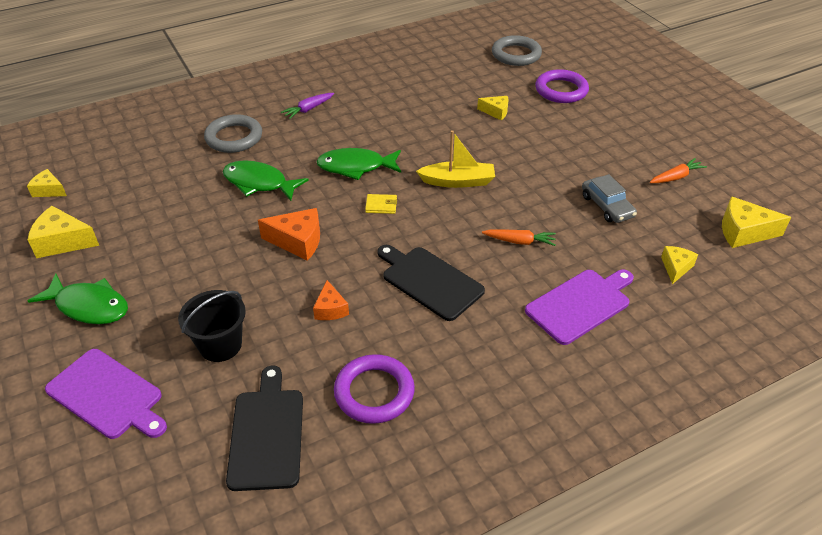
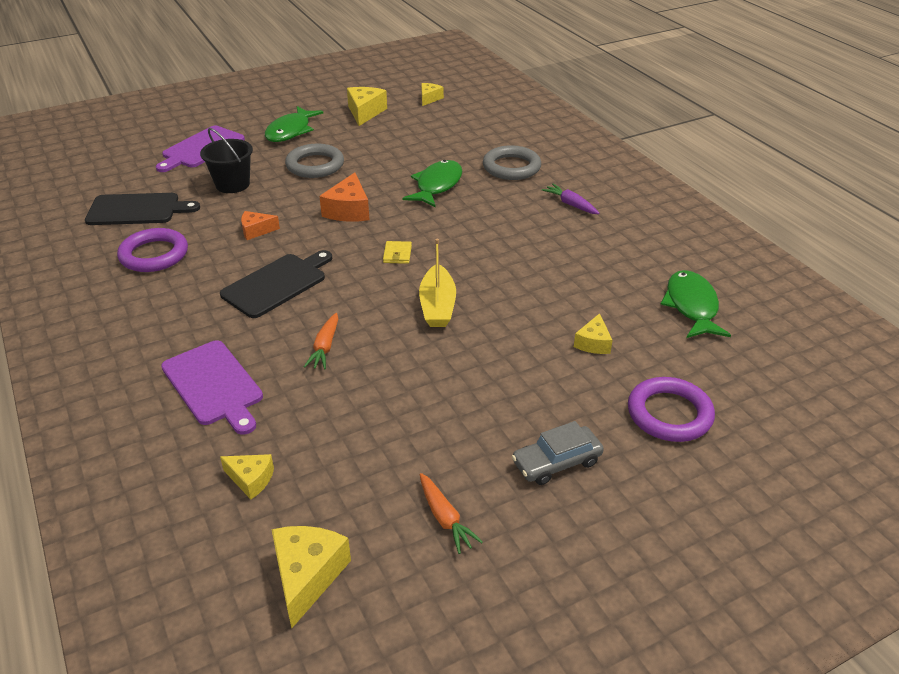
camera: 90 degrees right, 5 degrees down
green fish [316,148,401,180] -> green fish moved to [661,270,731,338]
grey ring [492,35,542,66] -> grey ring moved to [285,143,344,178]
grey car [582,174,637,223] -> grey car moved to [512,421,604,485]

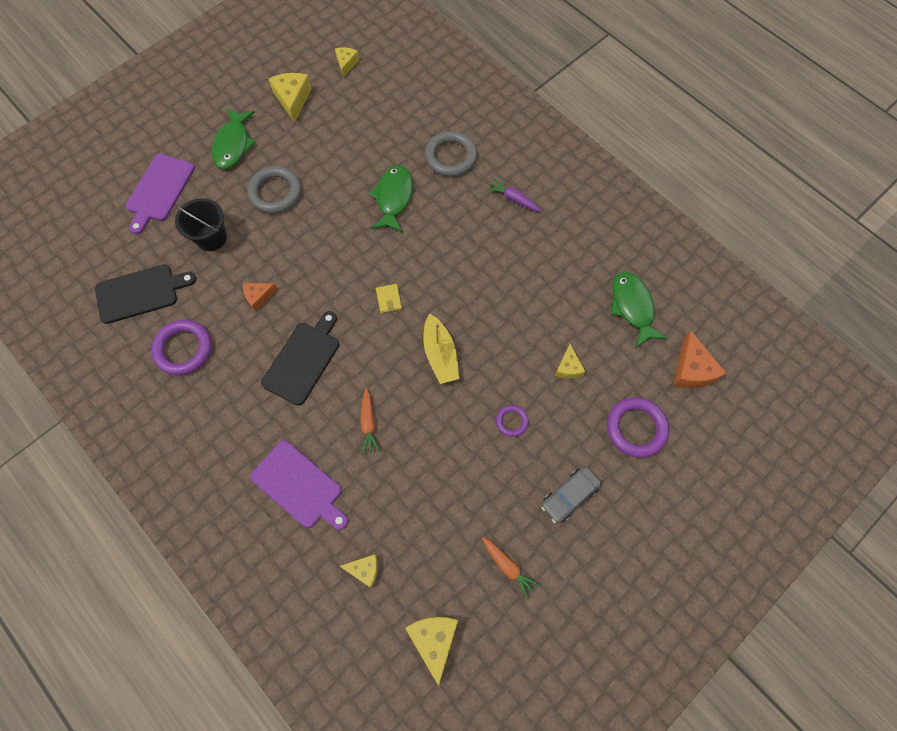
camera: 15 degrees left, 30 degrees up
orange cheese [320,172,370,222] -> orange cheese moved to [673,331,726,388]
none -> purple ring [496,405,529,437]

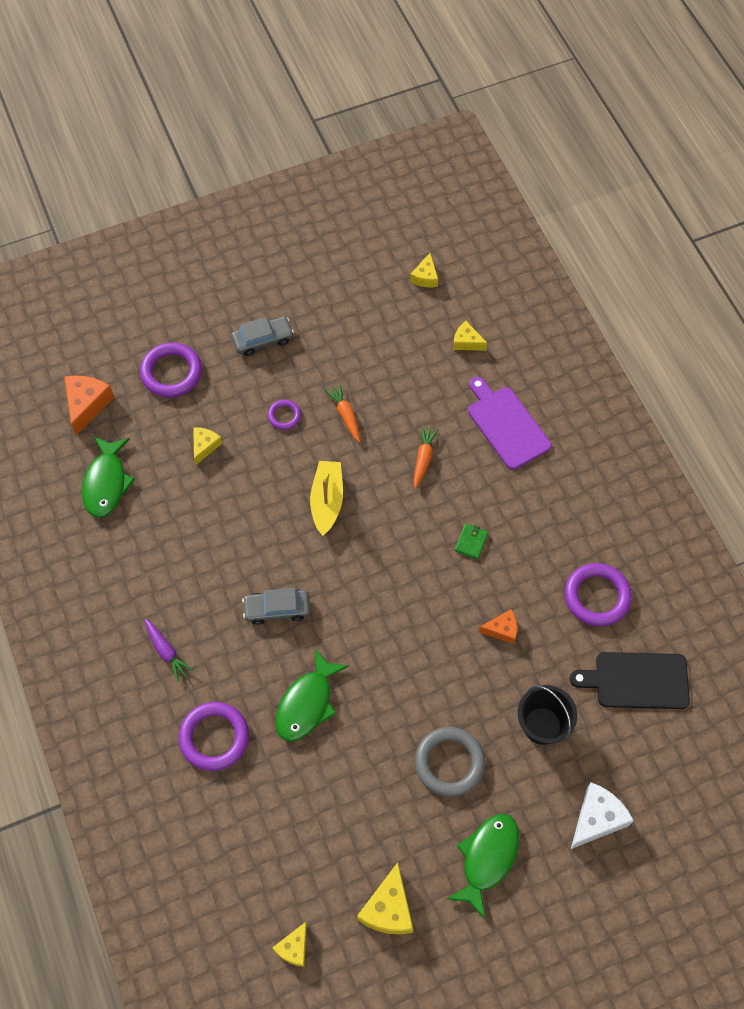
camera: 160 degrees left, 5 degrees down
purple cutting board [126,154,195,234] -> white cheese [571,782,634,849]
black cutting board [261,311,339,406] -> green wallet [455,524,488,559]
yellow wallet [376,284,402,313] -> none
yellow cheese [405,617,458,686] -> yellow cheese [410,253,438,287], size x0.62
grey ring [425,131,477,177] -> purple ring [179,702,249,771]
orange carrot [482,537,541,599] -> orange carrot moved to [325,383,360,442]
none -> grey car [242,588,310,625]

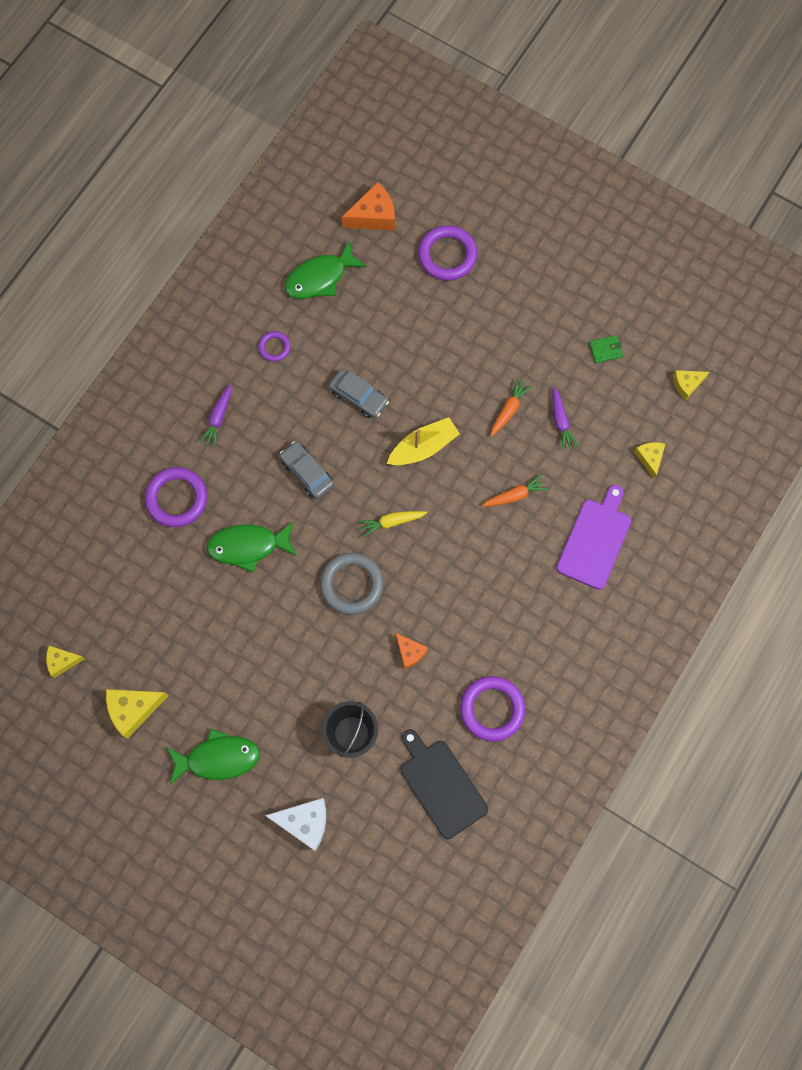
camera: 55 degrees right, 10 degrees up
yellow cheese [193,427,222,465] -> none
grey car [231,316,294,356] -> grey car moved to [329,369,389,418]
purple ring [268,400,301,430] -> purple ring moved to [258,331,291,362]
grey ring [415,727,486,797] -> grey ring moved to [320,553,384,615]
green wallet [455,524,488,559] -> green wallet moved to [589,335,623,363]
none -> yellow carrot [358,511,427,537]
none -> purple carrot [552,387,579,451]

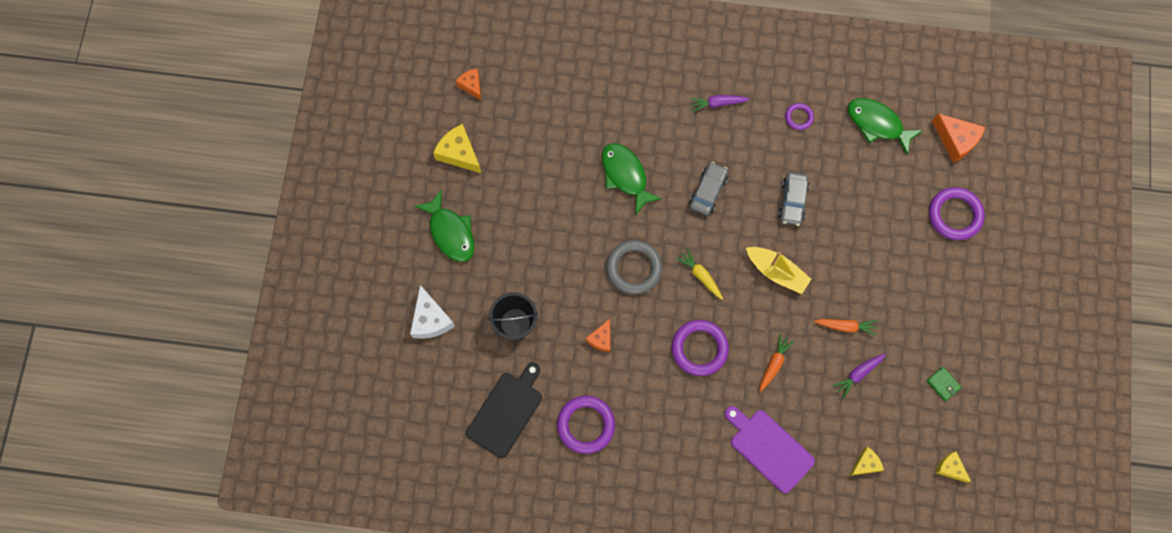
camera: 65 degrees right, 0 degrees up
yellow cheese [46,646,85,678] -> orange cheese [456,69,482,101]
purple ring [145,467,207,527] -> purple ring moved to [672,320,729,376]
orange carrot [482,474,549,506] -> orange carrot turned 105 degrees counterclockwise [759,334,794,392]
purple cutting board [556,485,631,590] -> purple cutting board turned 135 degrees counterclockwise [725,406,815,493]

